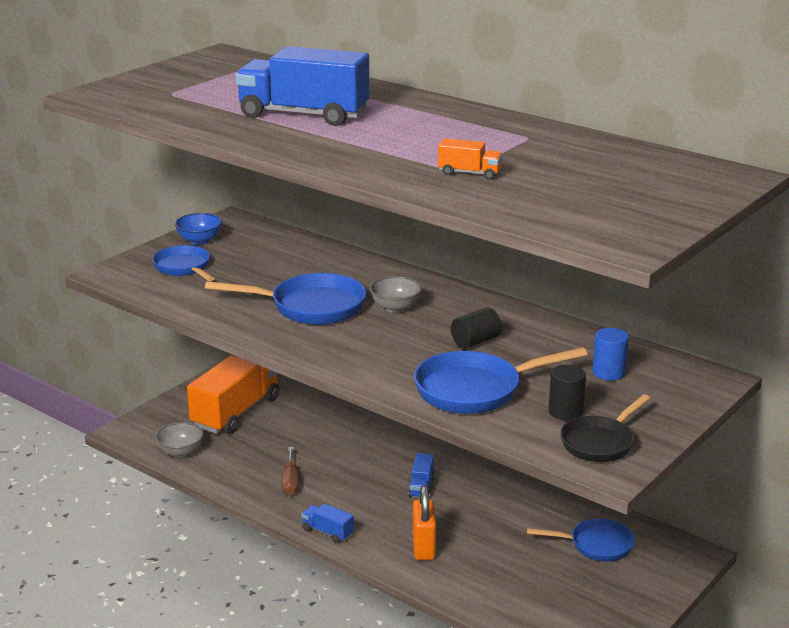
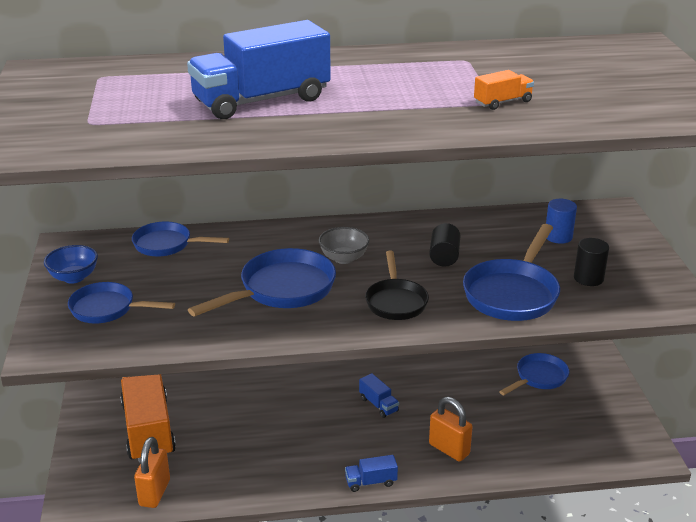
camera: 45 degrees left, 5 degrees up
grey bowl [155,422,204,458] -> orange padlock [134,437,170,508]
brown screwdriver [281,447,299,496] -> none
black pan [560,394,650,462] -> black pan moved to [365,251,429,320]
none -> blue pan [132,222,229,257]

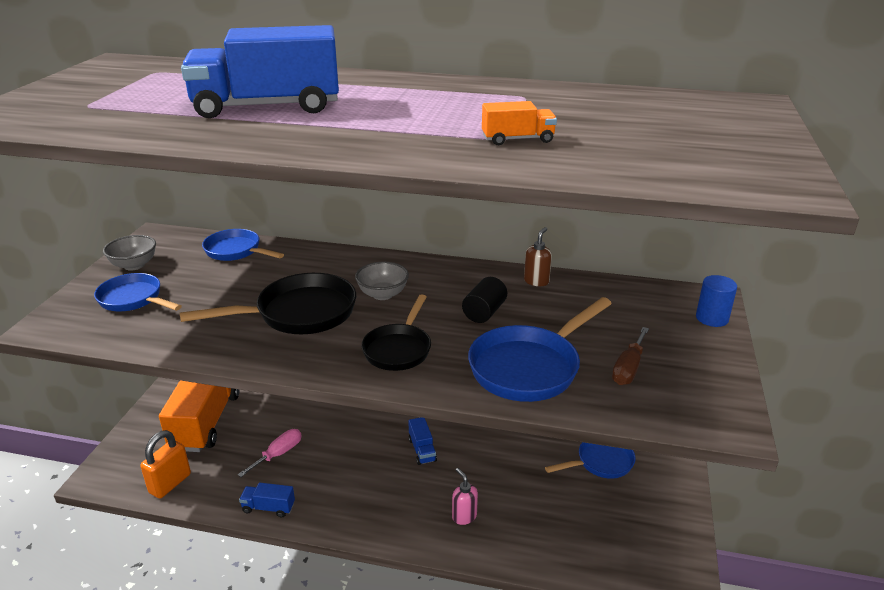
camera: 20 degrees right, 0 degrees up
blue bowl [44,245,98,284] -> grey bowl [103,235,156,271]
blue pan [188,248,336,317] -> black pan [180,273,356,334]
blue truck [345,455,398,492] -> blue truck moved to [239,483,295,517]
orange padlock [429,397,473,461] -> pink soap dispenser [452,468,478,525]
blue cylinder [546,199,577,244] -> blue cylinder moved to [696,275,737,327]
black cylinder [574,238,609,286] -> brown screwdriver [612,327,649,385]
none -> pink screwdriver [237,429,302,477]
none -> brown soap dispenser [524,227,552,286]

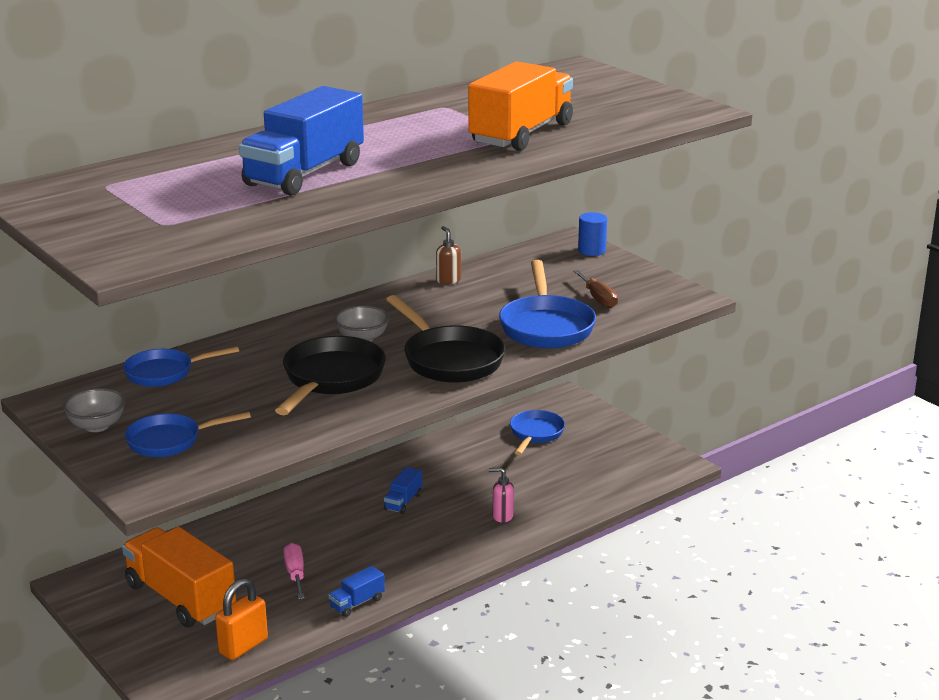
camera: 50 degrees left, 5 degrees down
orange padlock [140,430,191,498] -> orange padlock turned 60 degrees clockwise [215,578,268,660]
black pan [361,294,431,371] -> black pan [386,295,505,383], size x1.53
blue truck [408,417,437,465] -> blue truck turned 90 degrees clockwise [384,467,422,514]
black cylinder [462,277,507,323] -> none
orange truck [482,101,557,145] -> orange truck [468,61,573,151], size x2.29

